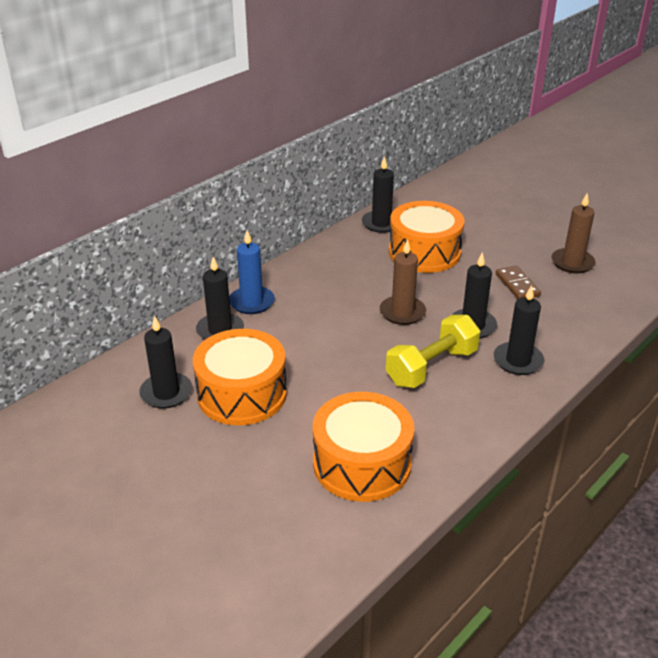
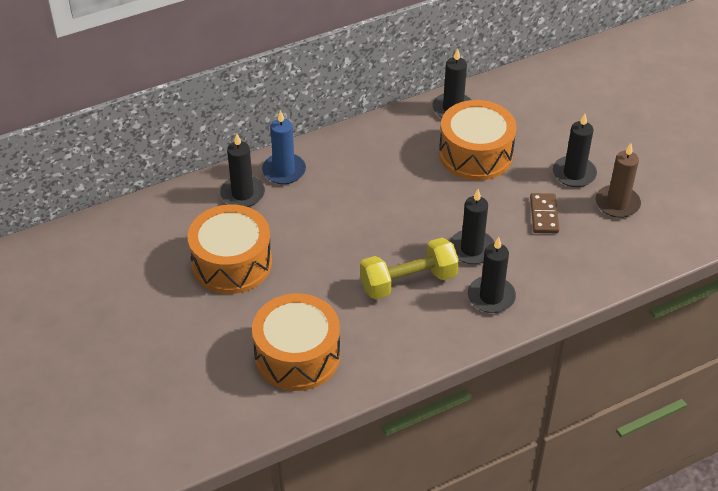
camera: 20 degrees right, 10 degrees up
black candle [139,316,192,409] -> black candle moved to [553,114,597,187]
brown candle [380,239,426,325] -> none

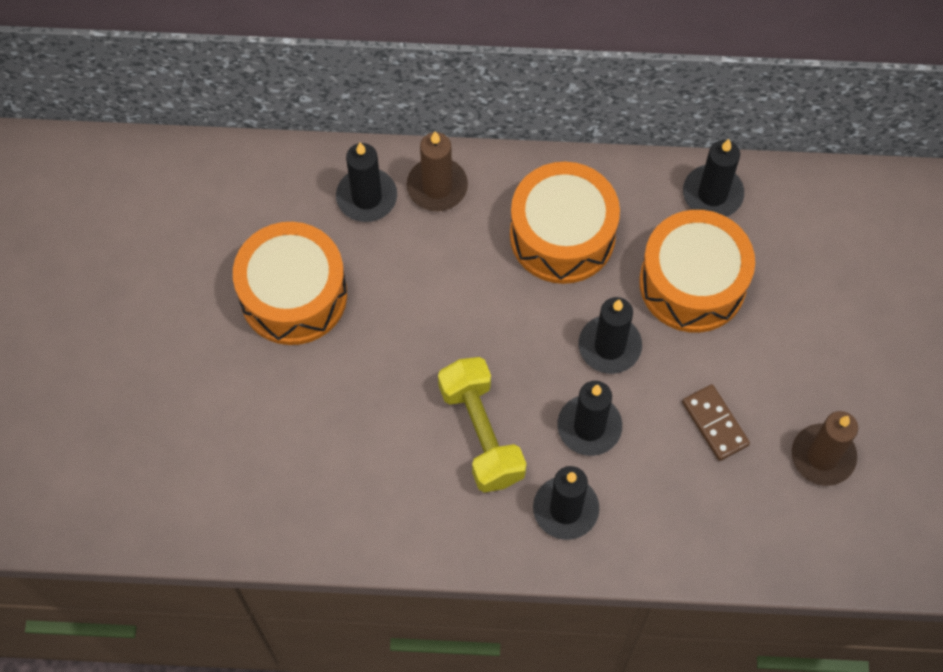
camera: 30 degrees right, 20 degrees up
orange drum [252,293,340,391] -> orange drum moved to [510,162,620,284]
blue candle [262,110,306,184] -> brown candle [407,131,468,211]
yellow dumbbell [360,238,459,299] -> yellow dumbbell turned 60 degrees clockwise [438,357,526,492]
brown domino [530,193,559,233] -> brown domino turned 60 degrees counterclockwise [682,384,750,461]
black candle [553,114,597,187] -> black candle moved to [579,297,642,374]

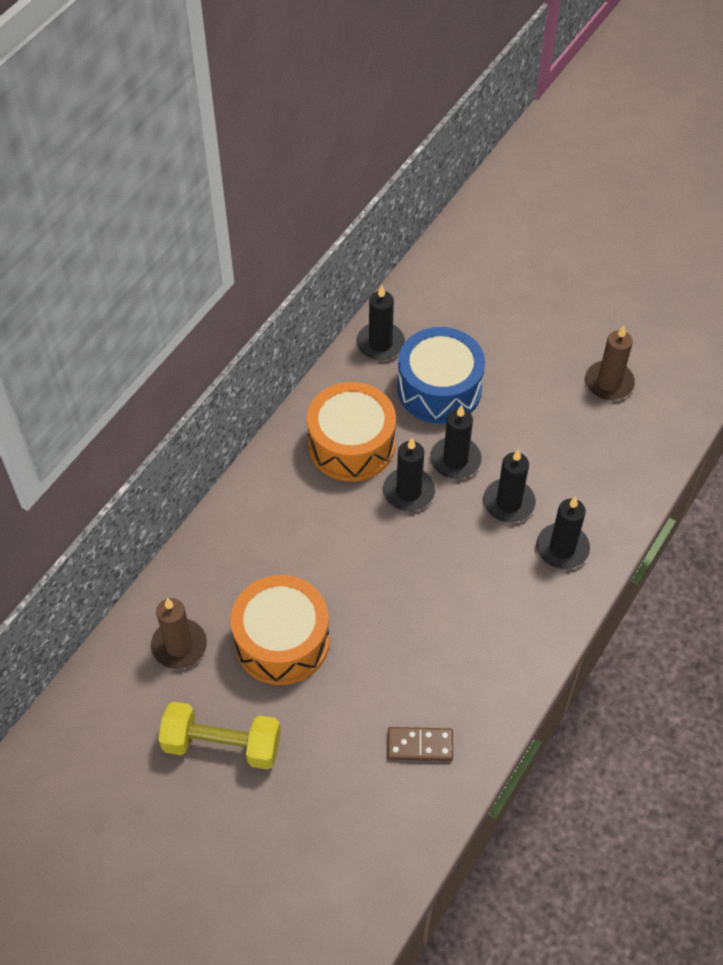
camera: 60 degrees left, 10 degrees down
black candle [336,142,397,222] -> black candle moved to [383,438,435,511]
brown candle [407,131,468,211] -> brown candle moved to [151,598,207,669]
yellow dumbbell [438,357,526,492] -> yellow dumbbell moved to [158,702,281,770]
orange drum [639,210,755,333] -> blue drum [397,327,485,424]
brown domino [682,384,750,461] -> brown domino moved to [387,727,453,761]

